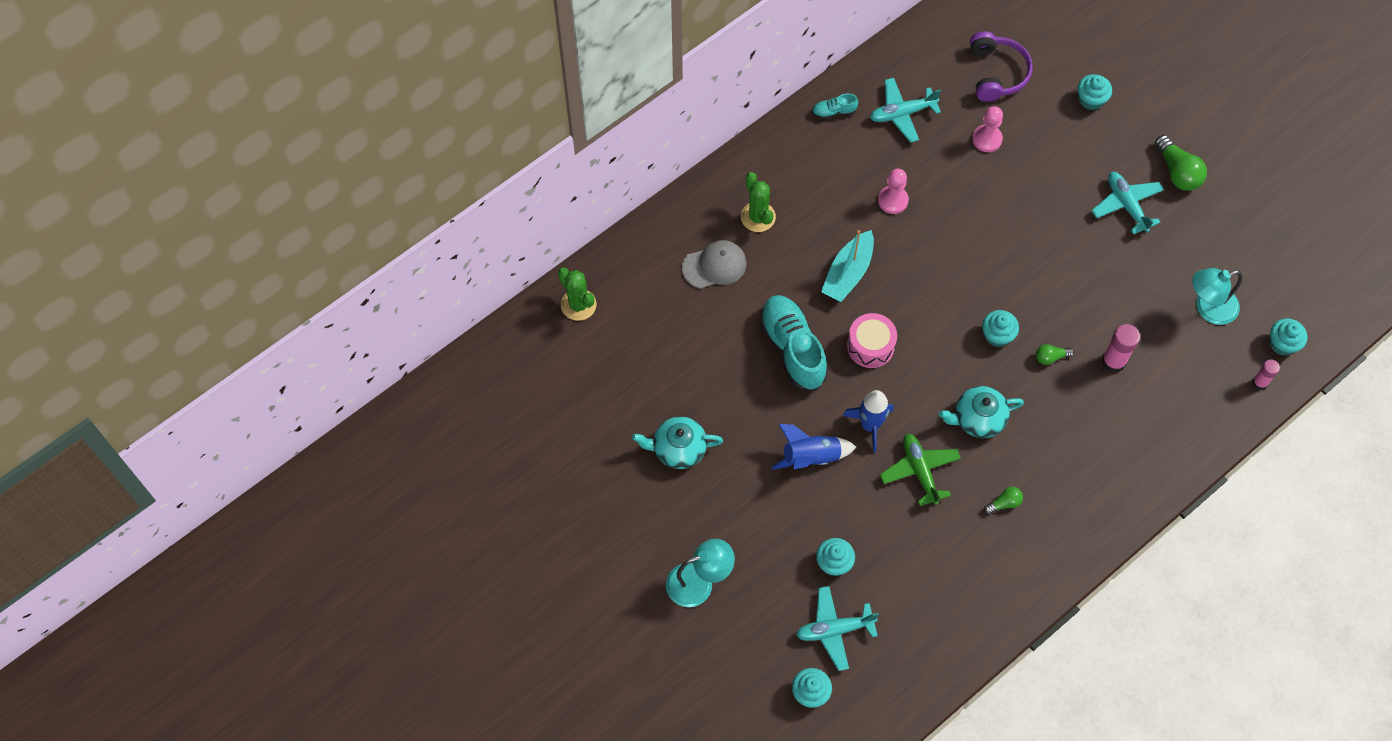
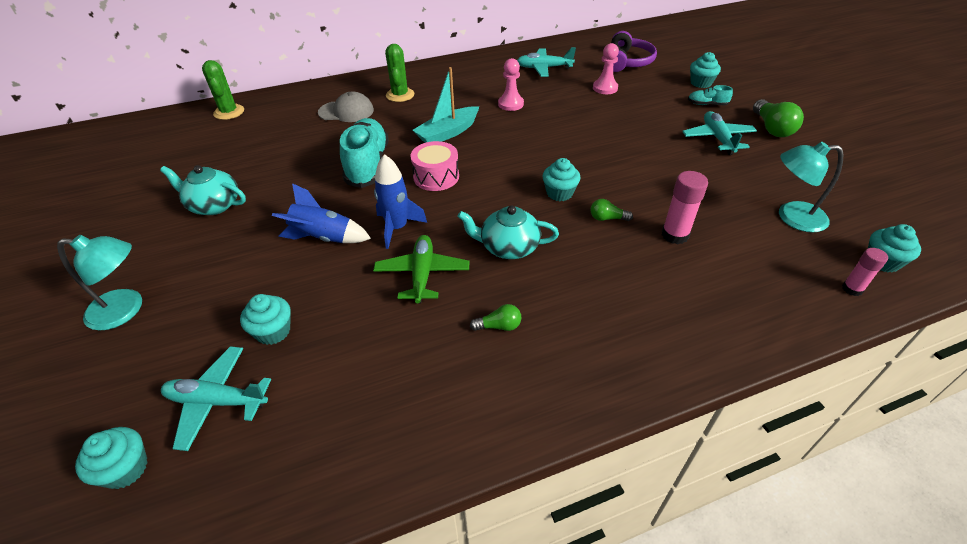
camera: 20 degrees right, 20 degrees down
turquoise shoe [812,93,858,119] -> turquoise shoe moved to [688,85,733,105]

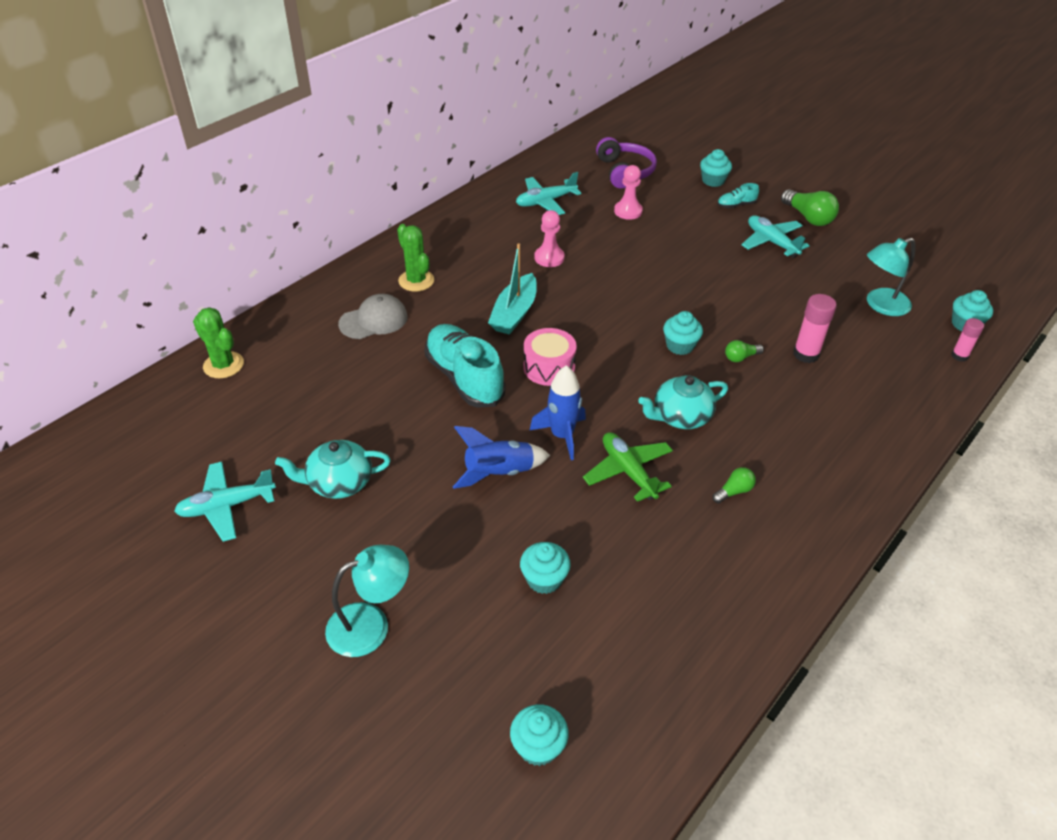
camera: 30 degrees left, 0 degrees up
turquoise plane [161,346,271,451] -> turquoise plane moved to [174,462,276,542]

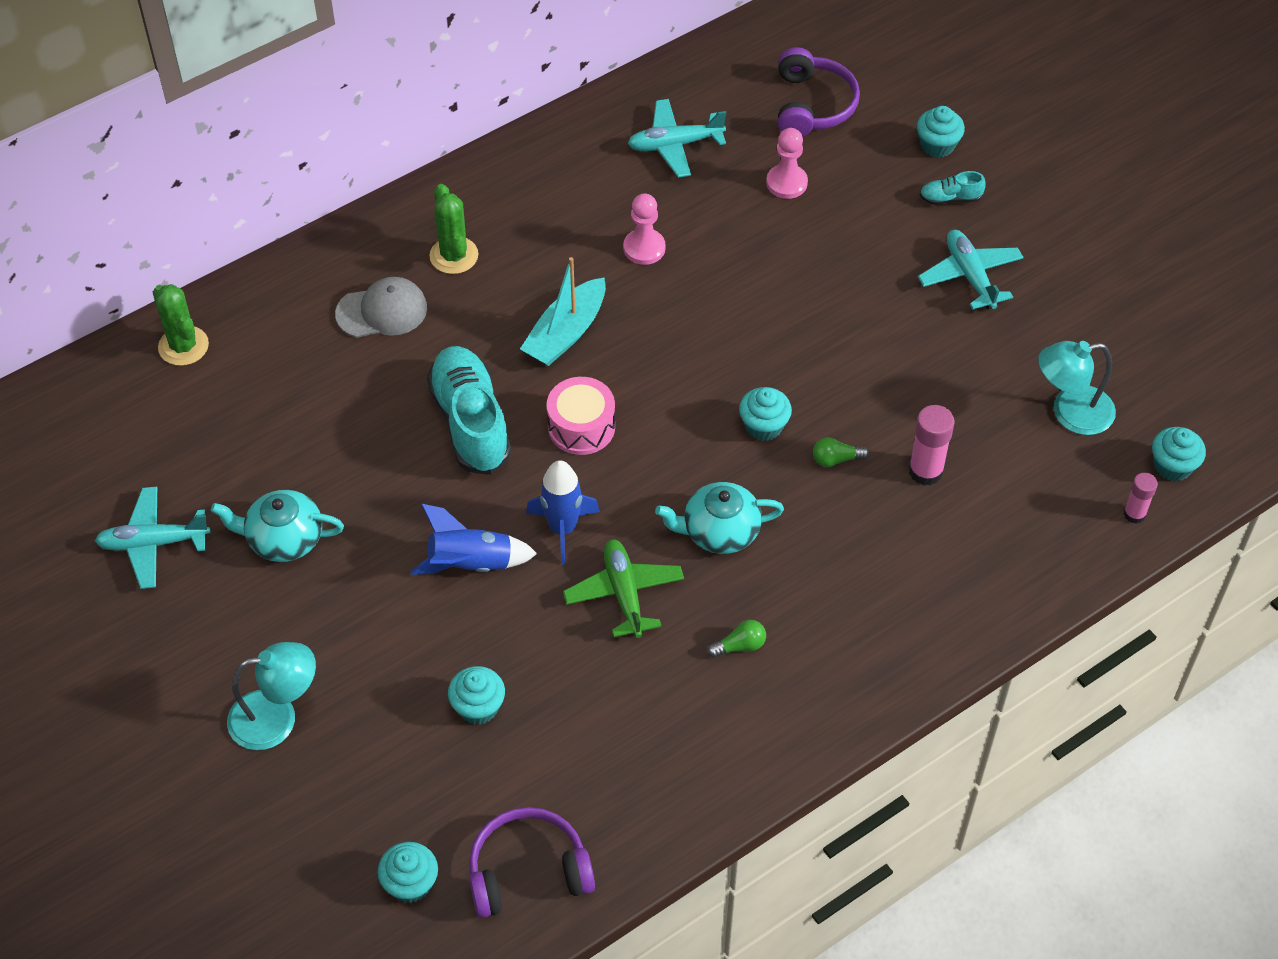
camera: 15 degrees right, 10 degrees up
green light bulb [781,189,839,226] -> none
none -> purple headphones [469,807,595,918]

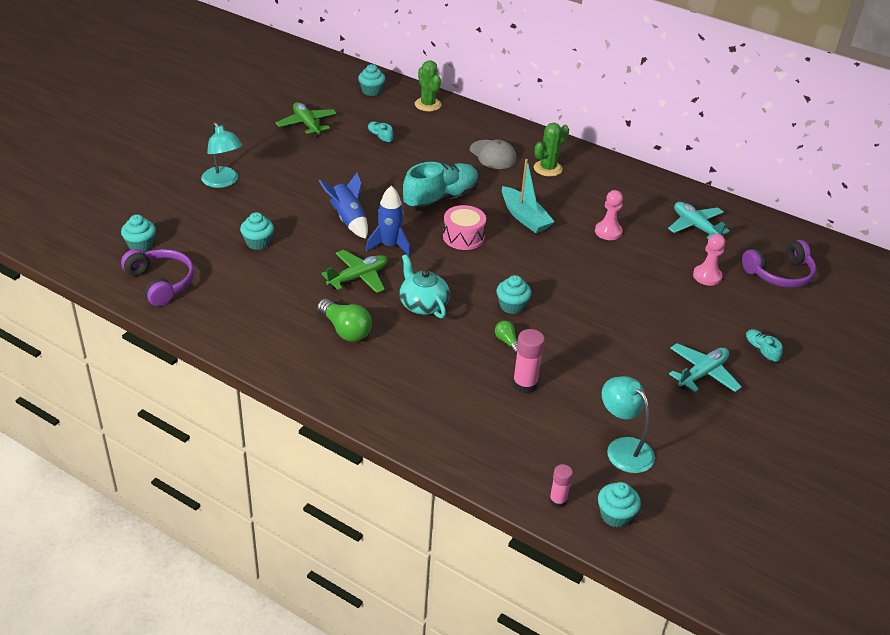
camera: 65 degrees right, 15 degrees down
turquoise plane [95,487,210,589] -> green plane [276,102,337,137]
green cactus [153,284,209,366] -> green cactus turned 60 degrees counterclockwise [415,60,442,111]
turquoise teapot [211,490,344,562] -> none
turquoise boat [520,257,606,366] -> turquoise boat turned 135 degrees counterclockwise [502,159,555,233]
green light bulb [708,620,766,658] -> green light bulb [317,299,372,342], size x1.83
turquoise cupcake [917,106,965,158] -> turquoise cupcake moved to [358,64,385,96]
none -> turquoise shoe [367,122,394,144]

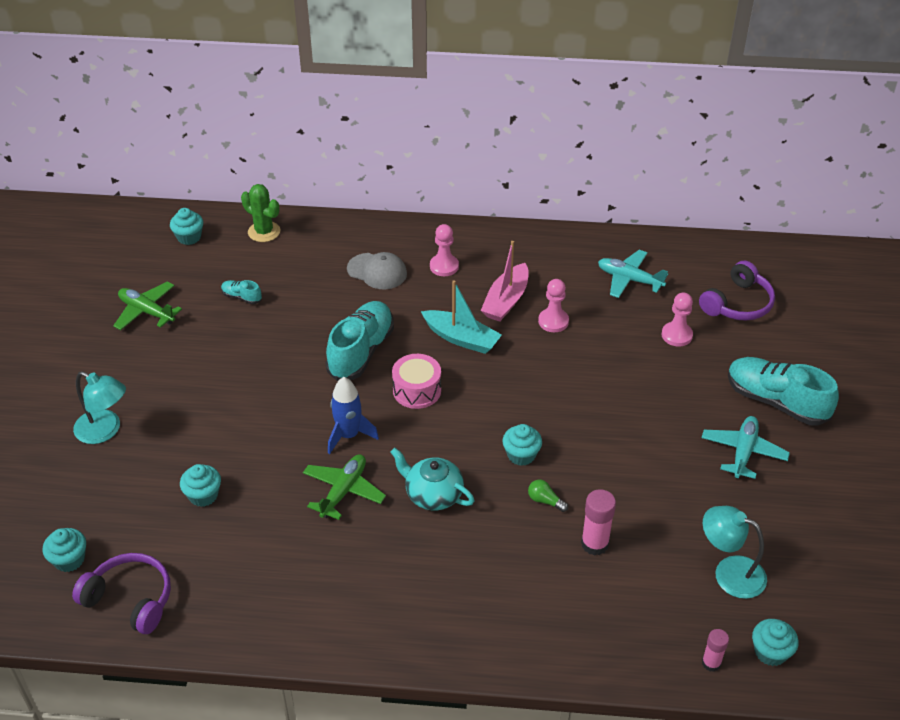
camera: 25 degrees left, 5 degrees up
green light bulb [317,299,372,342] -> none
blue rocket [319,173,368,239] -> none
green cactus [534,123,569,177] -> pink pawn [430,224,459,276]
turquoise shoe [745,329,783,363] -> turquoise shoe [728,357,839,425], size x2.24
none -> pink boat [481,241,529,322]

